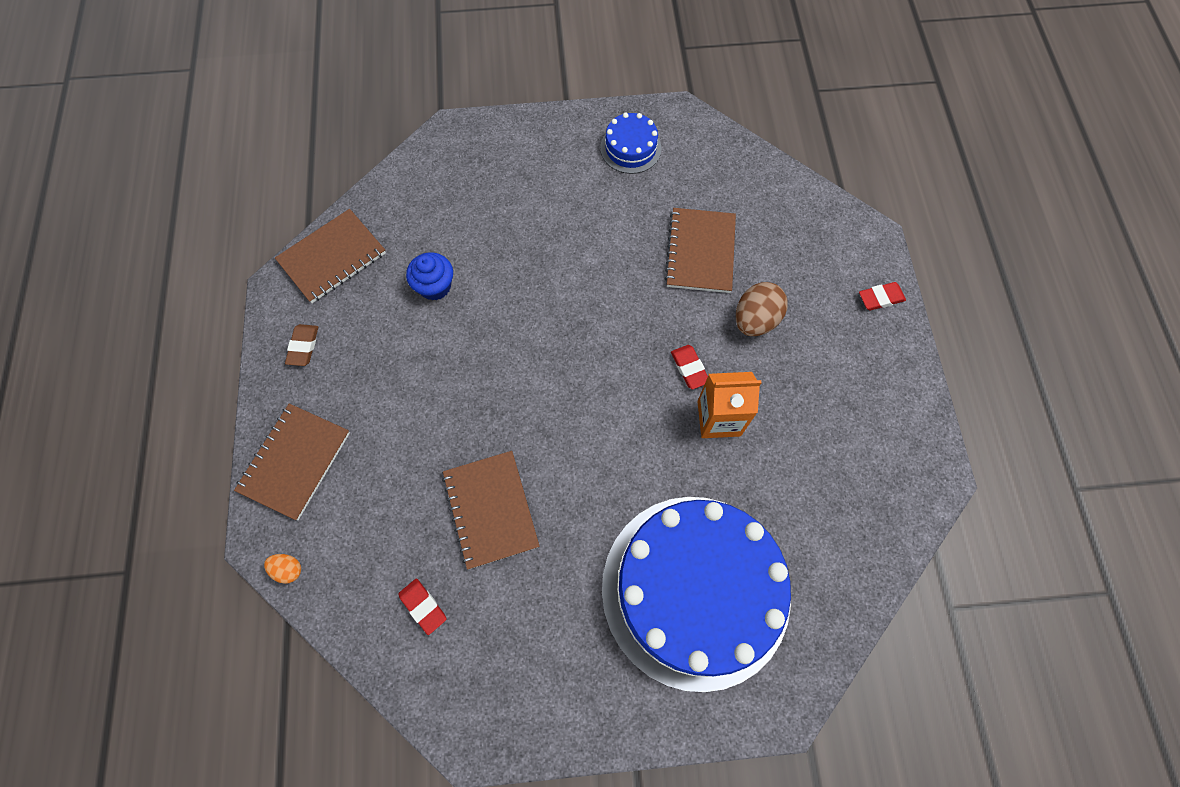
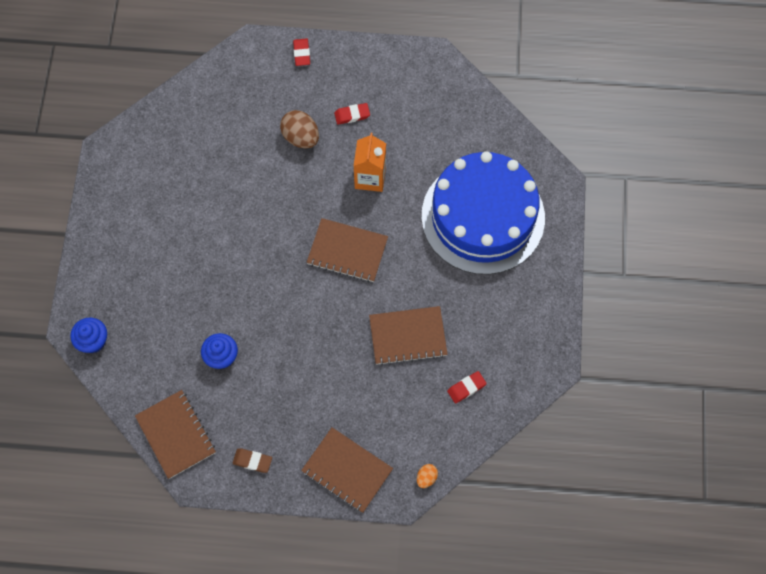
camera: 80 degrees left, 0 degrees up
blue cake [600,113,662,174] -> none
brown notebook [665,208,736,293] -> brown notebook moved to [307,218,388,282]
red eraser [671,345,708,389] -> red eraser moved to [334,103,370,125]
none -> blue cupcake [70,318,107,353]

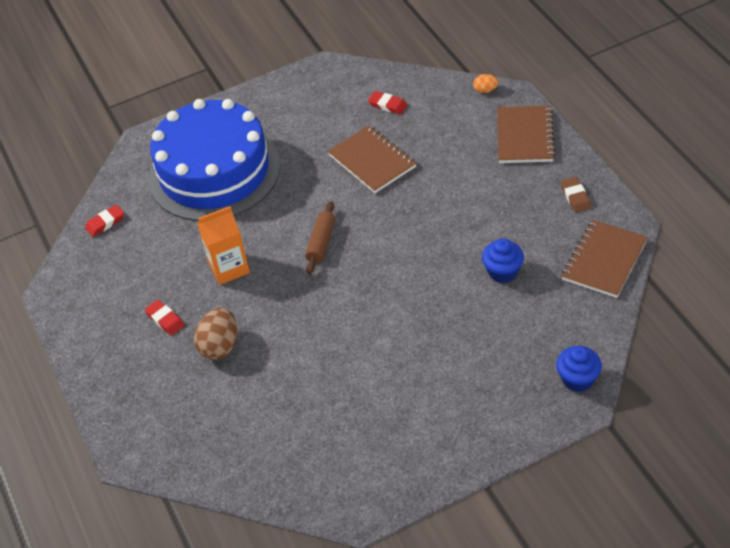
camera: 115 degrees left, 20 degrees down
red eraser [293,38,310,66] -> red eraser moved to [85,205,124,237]
brown notebook [307,218,388,282] -> brown rolling pin [305,201,335,274]

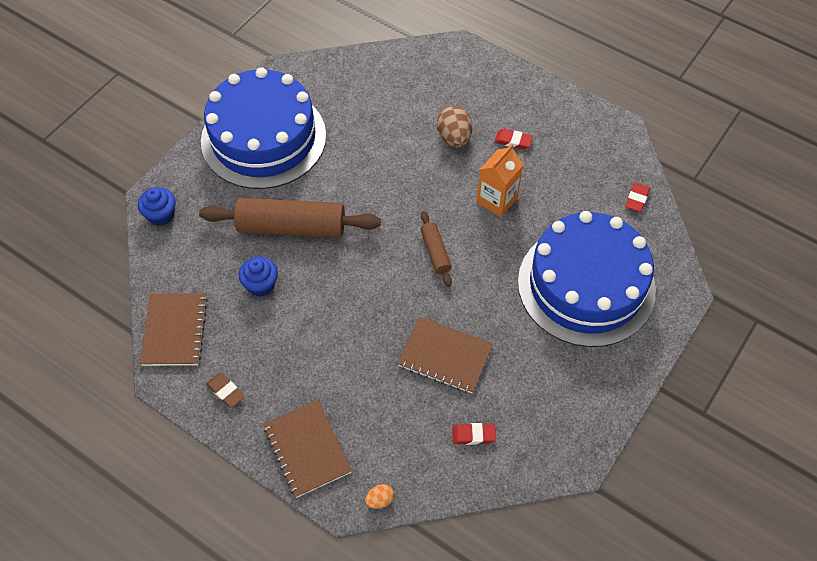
camera: 145 degrees right, 10 degrees up
none -> brown rolling pin [199,198,381,238]
none -> blue cake [201,67,326,189]

